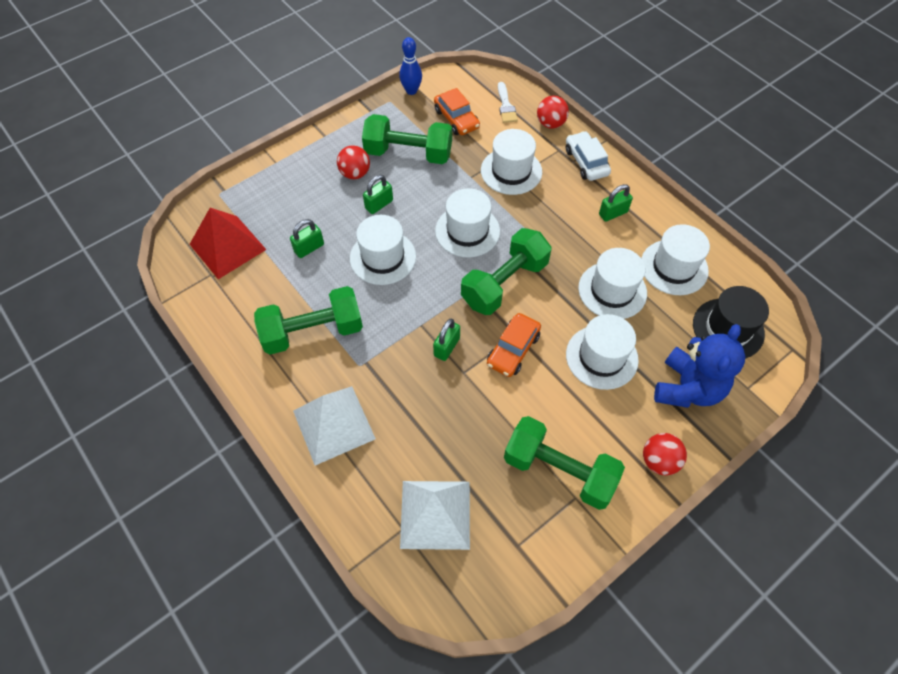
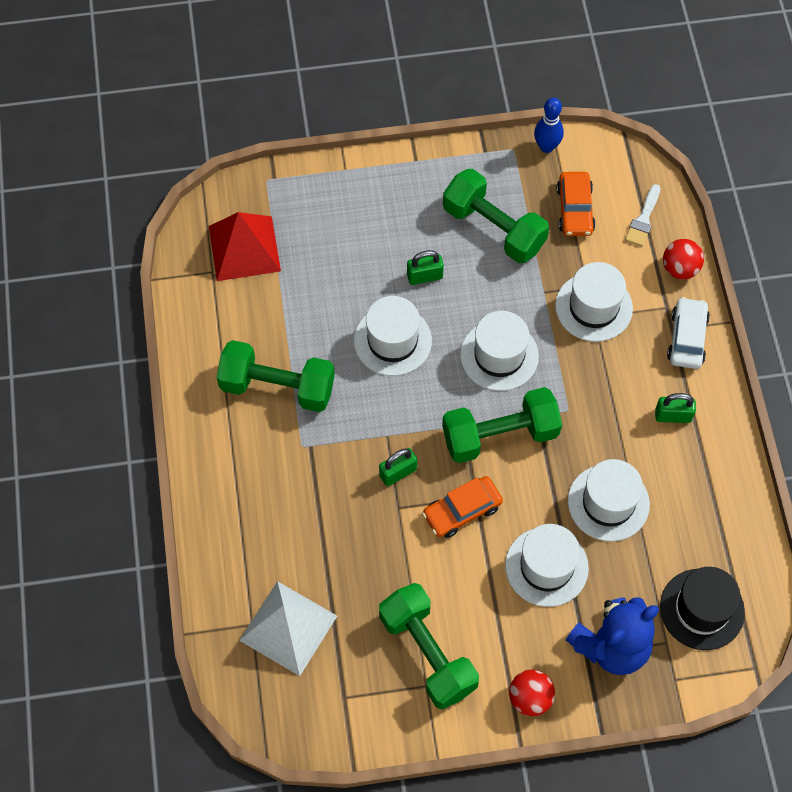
camera: 30 degrees right, 5 degrees up
green padlock [290,219,324,258] -> none
white pyramid [293,386,376,465] -> none
red ball [337,145,370,179] -> none
white hat [641,224,710,295] -> none

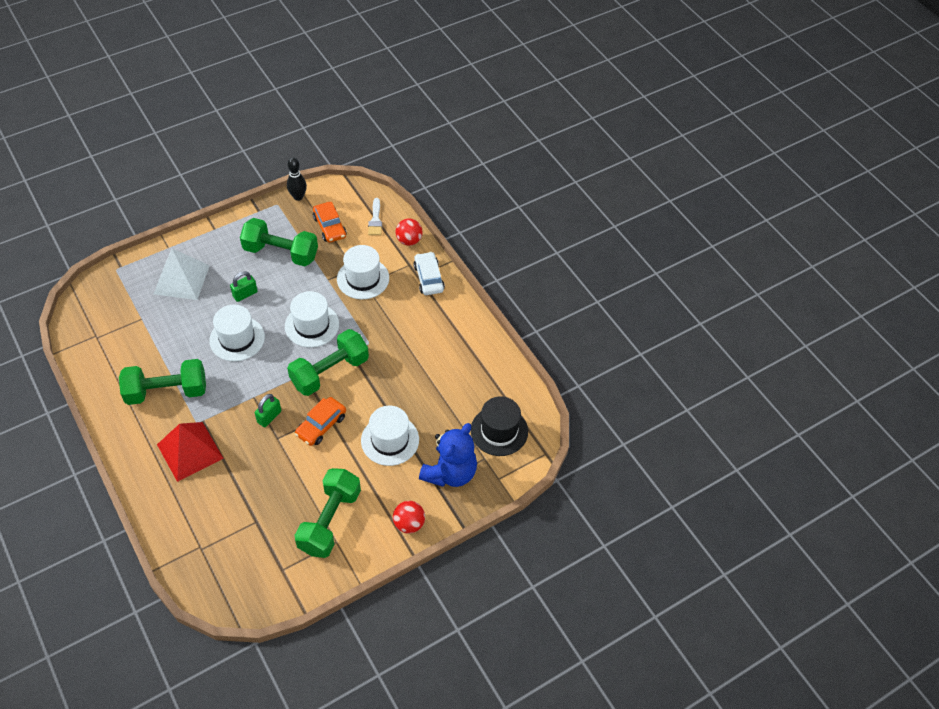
camera: 25 degrees left, 10 degrees down
red pyramid [209,212,281,281] -> red pyramid moved to [157,422,224,482]
white pyramid [239,581,337,676] -> white pyramid moved to [154,248,210,300]
green dumbbell [379,583,479,710] -> green dumbbell turned 75 degrees clockwise [294,468,361,558]
blue bowling pin [534,98,564,153] -> black bowling pin [287,157,307,201]
white hat [568,459,650,542] -> none
green padlock [655,393,696,423] -> none

